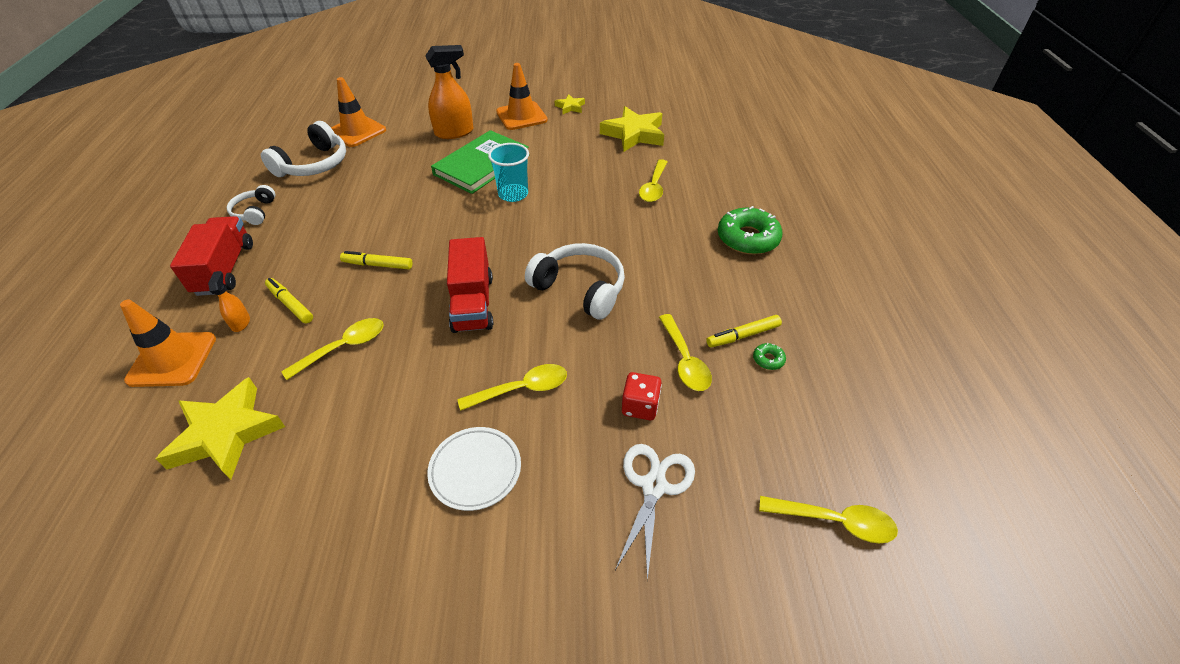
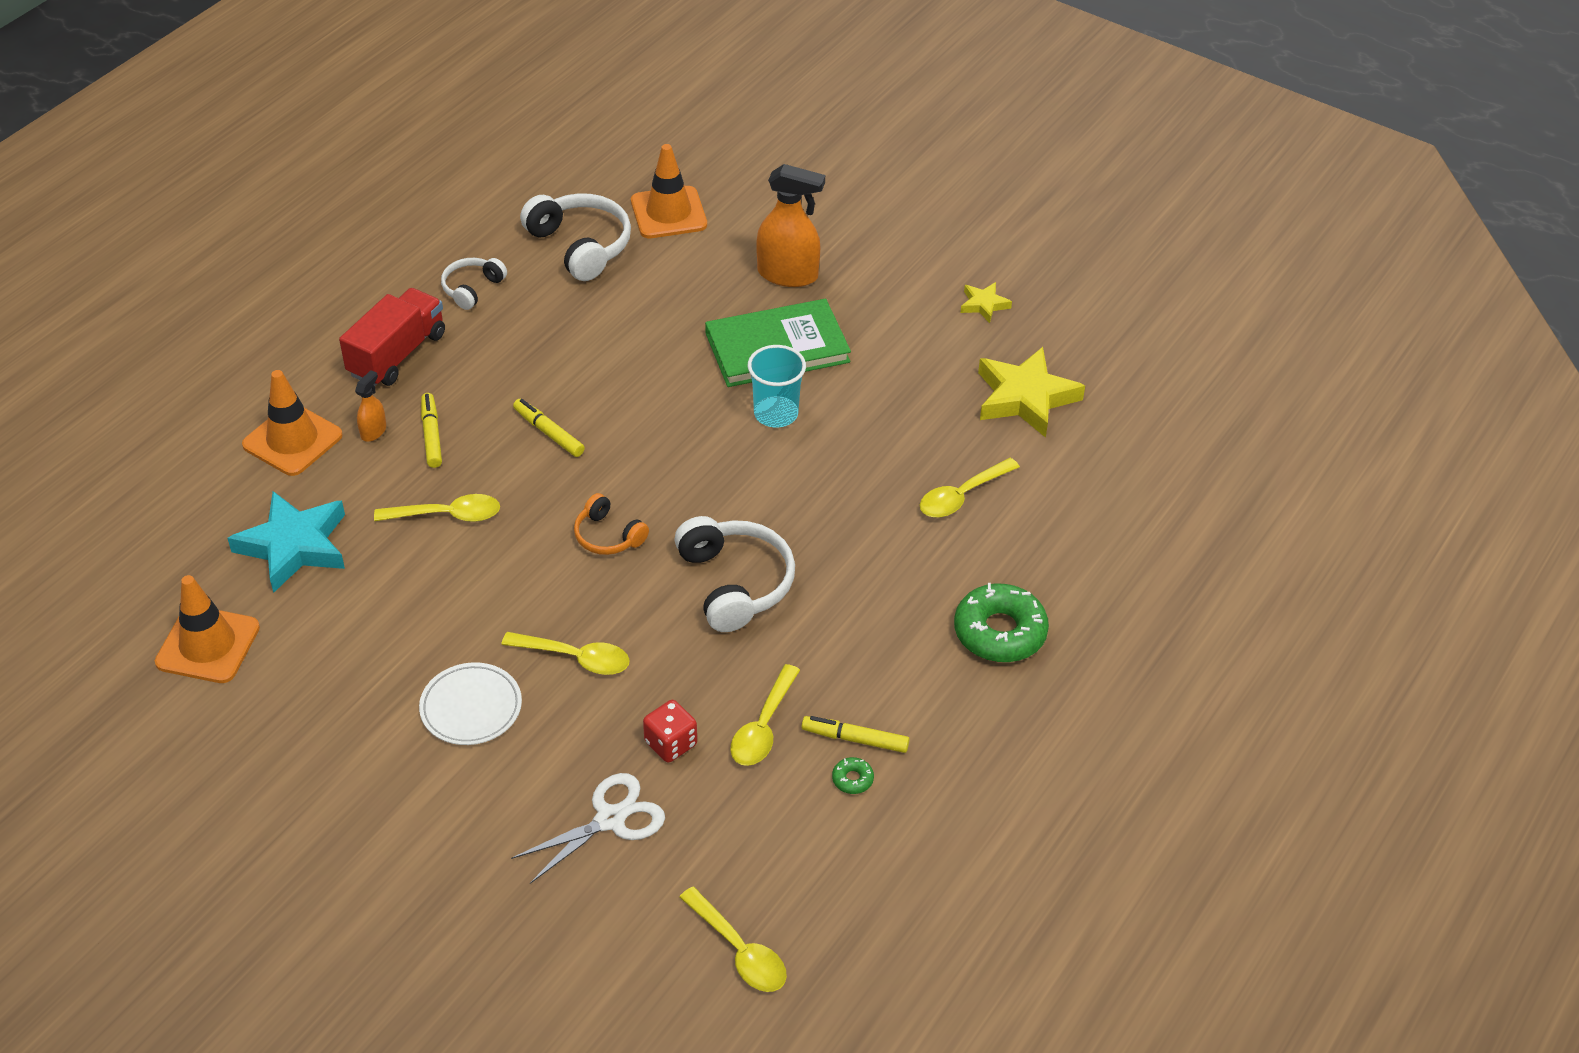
camera: 35 degrees right, 0 degrees up
yellow star [156,377,285,480] -> turquoise star [227,491,345,593]
white headphones [261,121,346,177] -> white headphones turned 105 degrees counterclockwise [520,193,631,281]
red truck [447,237,493,333] -> orange headphones [574,493,649,555]
orange traffic cone [496,63,548,130] -> orange traffic cone moved to [155,575,260,683]

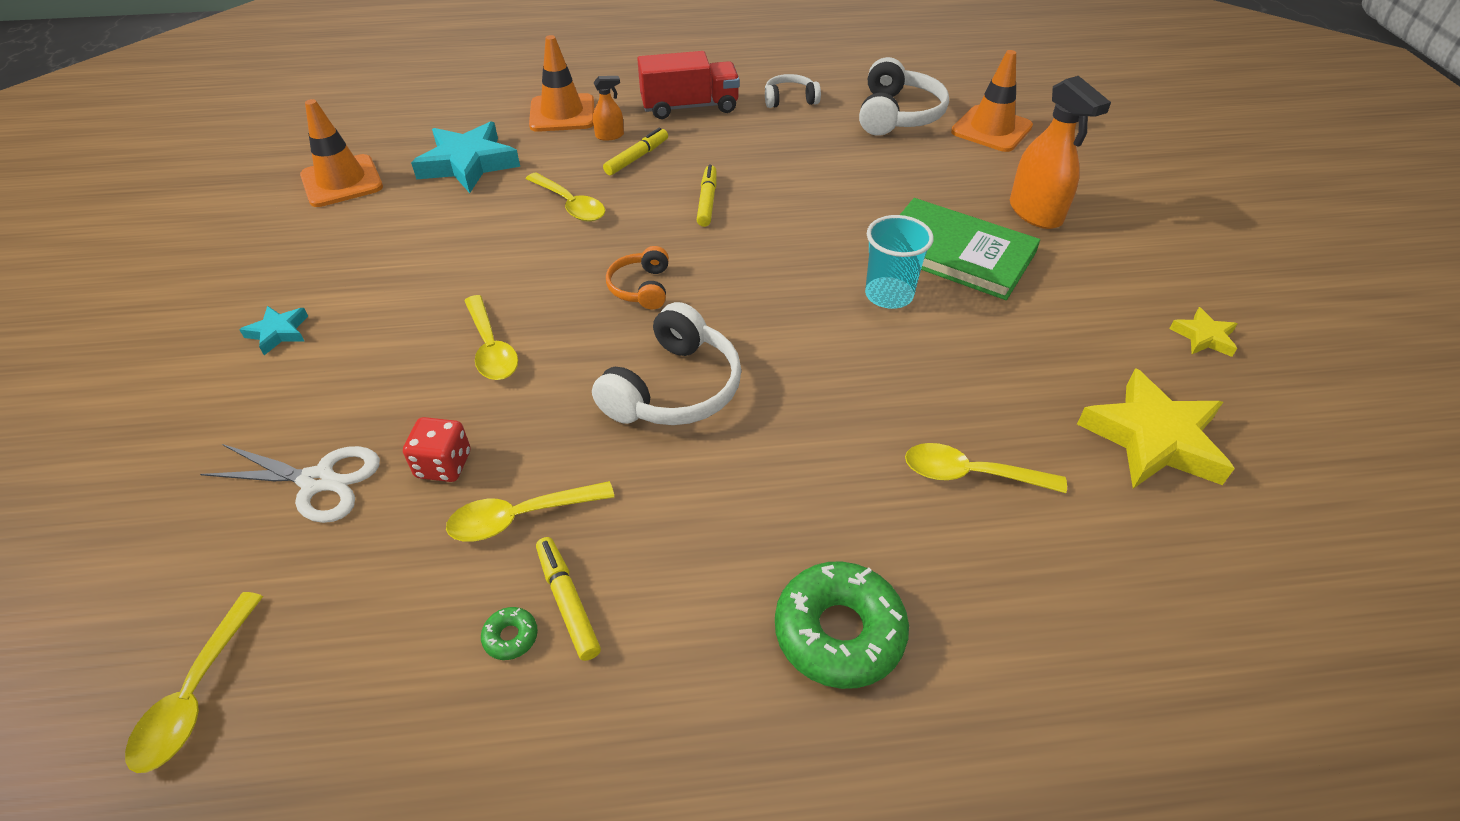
camera: 50 degrees right, 0 degrees up
white plate [419,662,522,745] -> none
none -> turquoise star [239,306,308,355]

